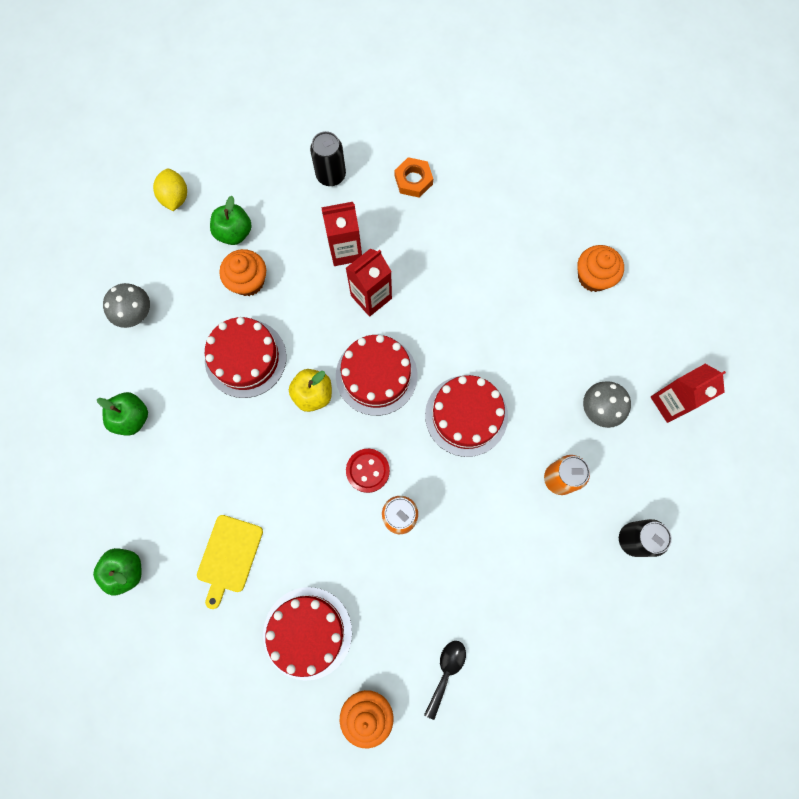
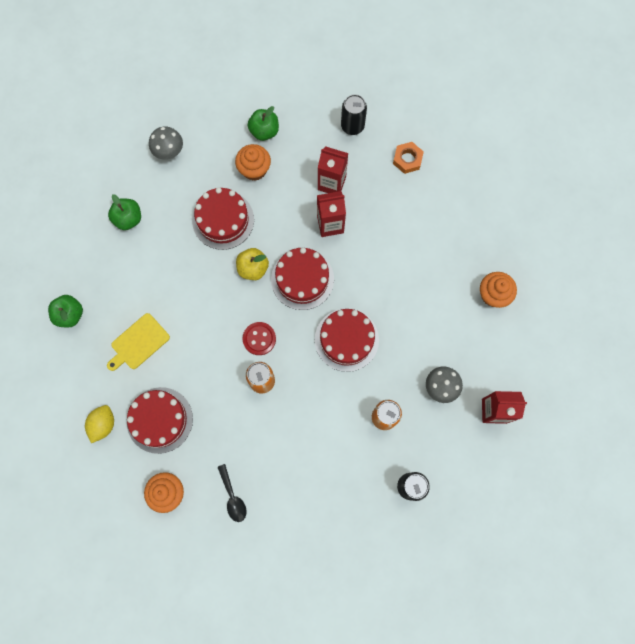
camera: 30 degrees right, 0 degrees up
yellow lemon [153,169,187,211] -> yellow lemon moved to [85,405,114,443]
black spoon [424,641,466,720] -> black spoon turned 105 degrees clockwise [218,464,246,522]

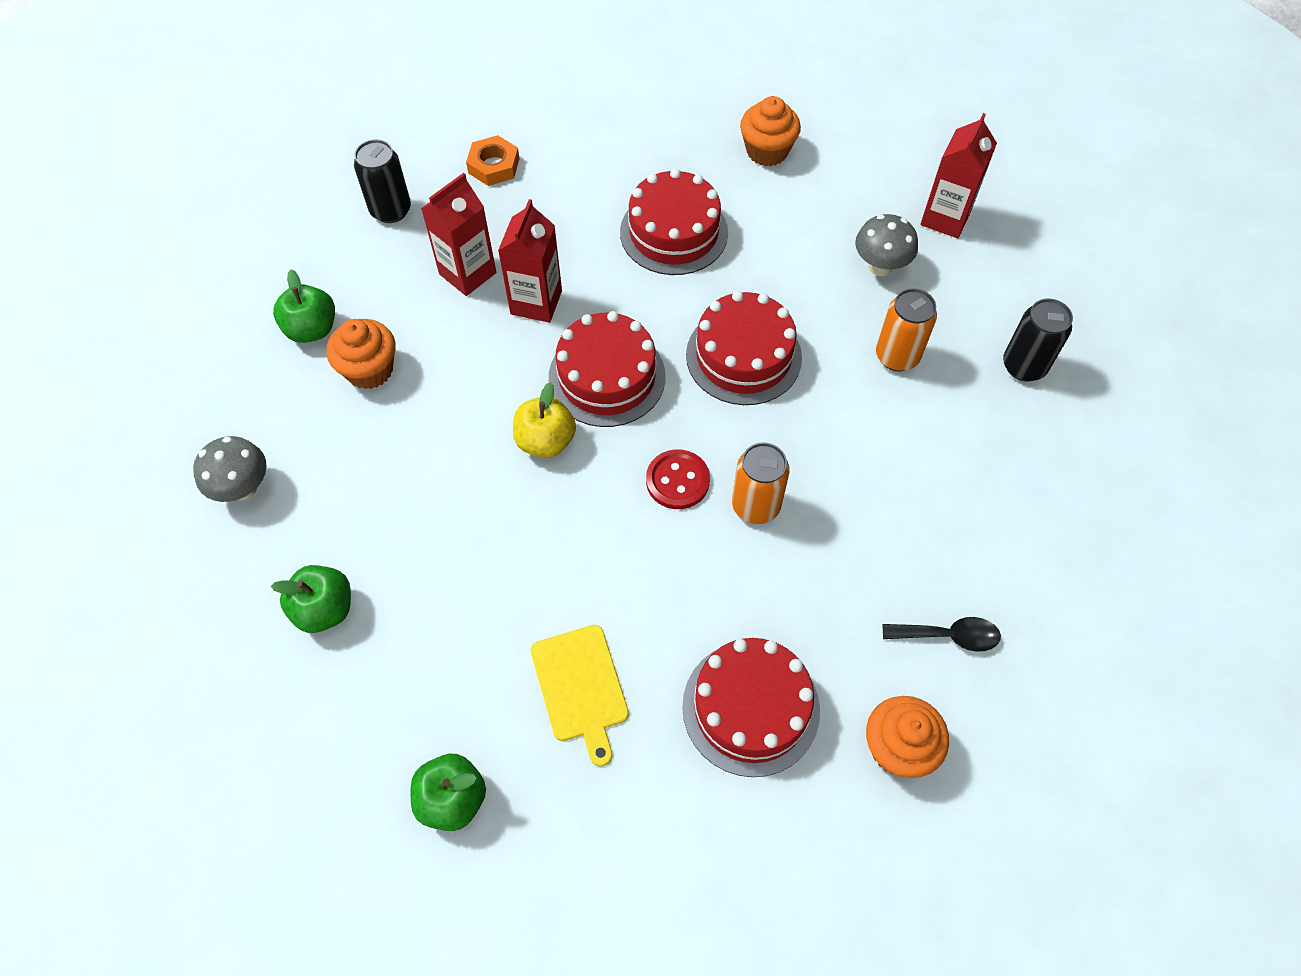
camera: 65 degrees left, 15 degrees down
yellow lemon [85,405,114,443] -> none
red cake [192,187,254,250] -> red cake moved to [620,169,728,275]

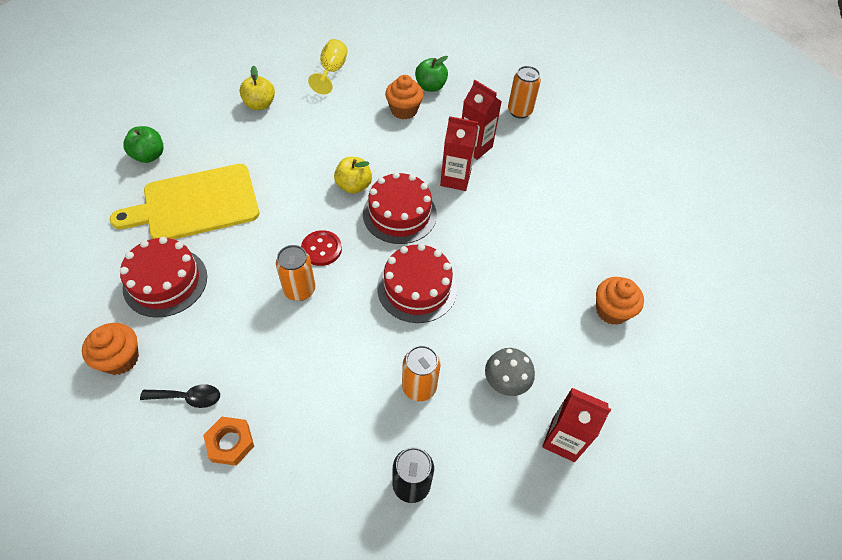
camera: 85 degrees right, 5 degrees down
grey mushroom [193,436,267,502] -> yellow goblet [308,39,348,94]
green apple [271,565,351,633] -> yellow apple [240,65,275,110]
black can [354,139,411,223] -> orange can [508,66,541,119]
orange nut [466,135,519,186] -> orange nut moved to [203,417,254,466]
yellow cutting board [531,625,629,766] -> yellow cutting board [110,164,259,239], size x1.80
red cake [620,169,728,275] -> none
black spoon [882,617,1001,652] -> black spoon turned 90 degrees counterclockwise [140,384,220,408]

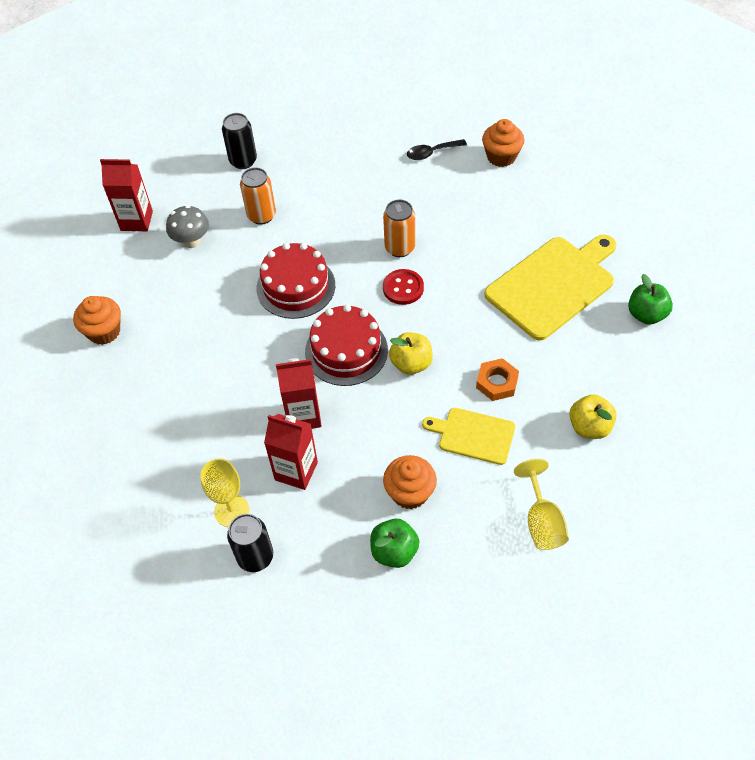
camera: 165 degrees right, 0 degrees up
red cake [120,237,207,318] -> none
orange nut [203,417,254,466] -> orange nut moved to [476,358,519,401]
orange can [508,66,541,119] -> black can [227,514,273,572]
none -> yellow goblet [200,458,249,527]
none -> yellow cutting board [422,408,516,465]

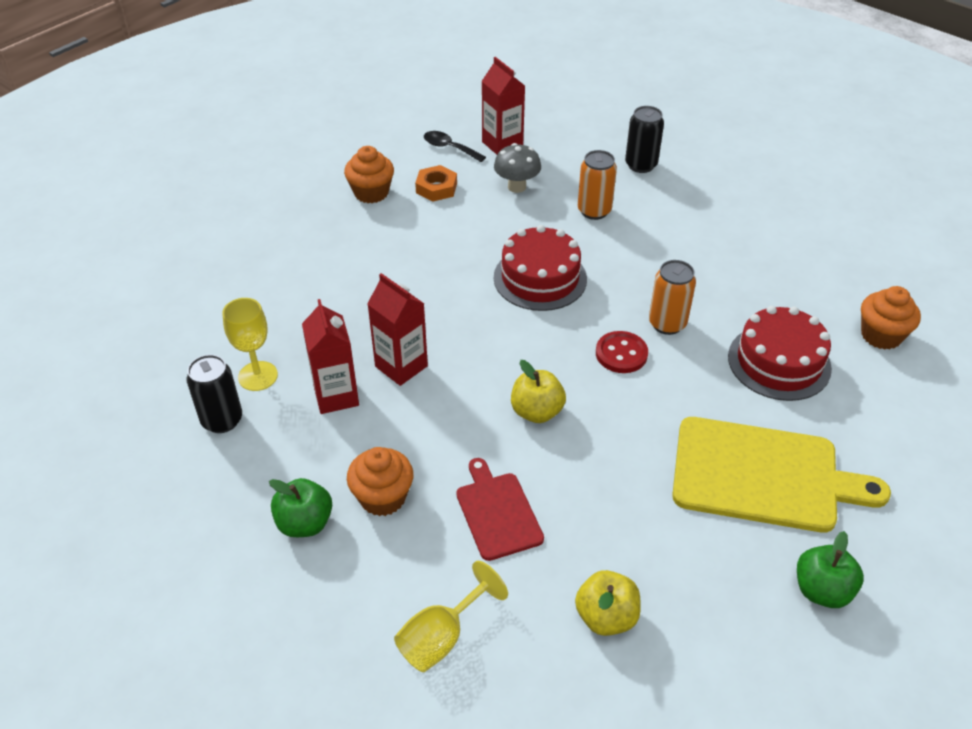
camera: 50 degrees right, 10 degrees down
red cake [305,304,388,386] -> red cake moved to [728,306,832,401]
black spoon [407,139,467,160] -> black spoon moved to [424,131,486,162]
yellow cutting board [422,408,516,465] -> red cutting board [456,458,544,561]
orange nut [476,358,519,401] -> orange nut moved to [415,165,457,202]

